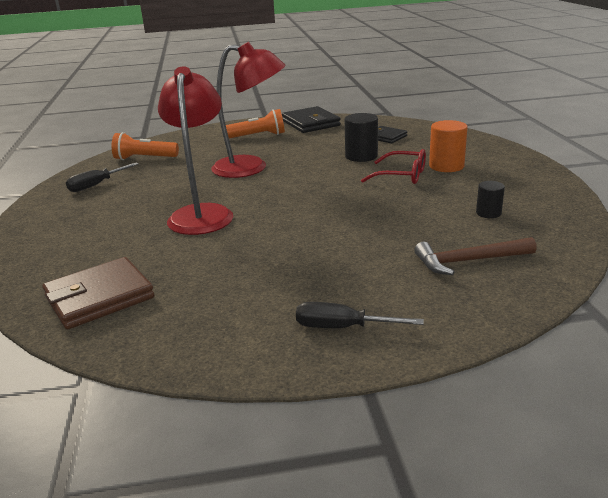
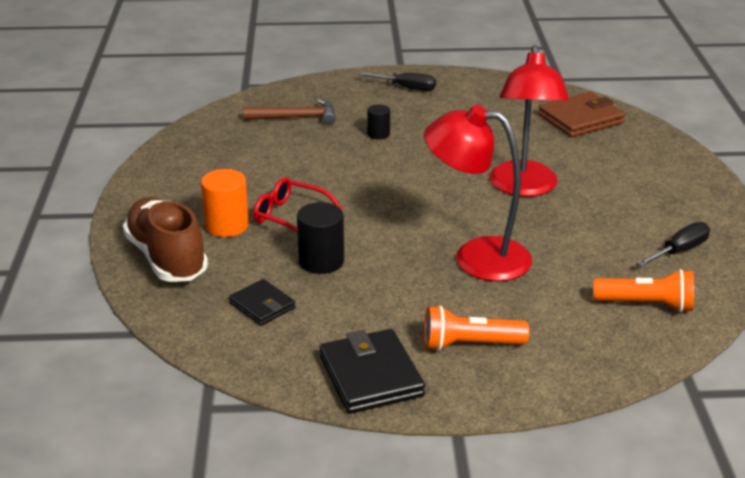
camera: 175 degrees left, 5 degrees up
black cylinder [476,181,505,218] -> black cylinder moved to [367,104,390,140]
none -> brown shoe [123,197,208,282]

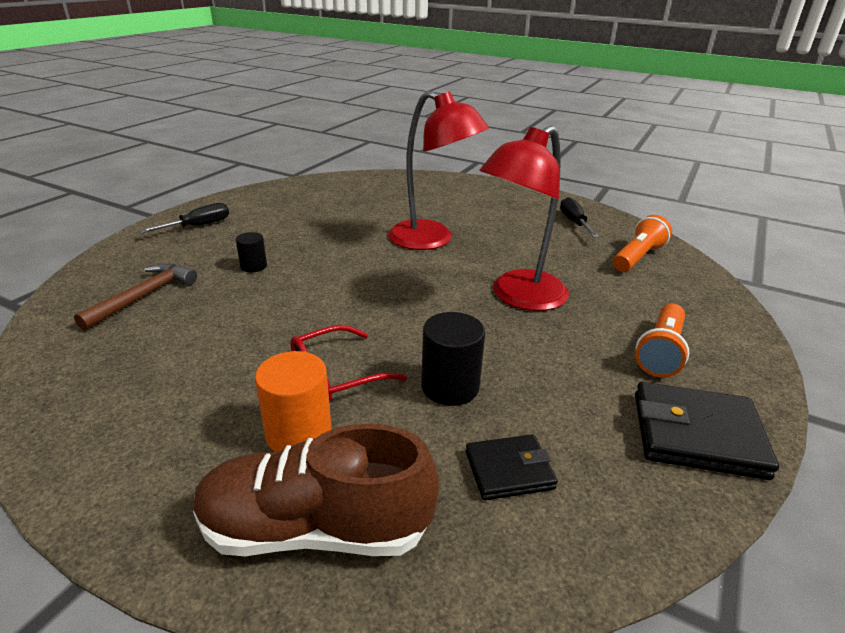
camera: 60 degrees left, 0 degrees up
brown wallet [538,91,625,137] -> none

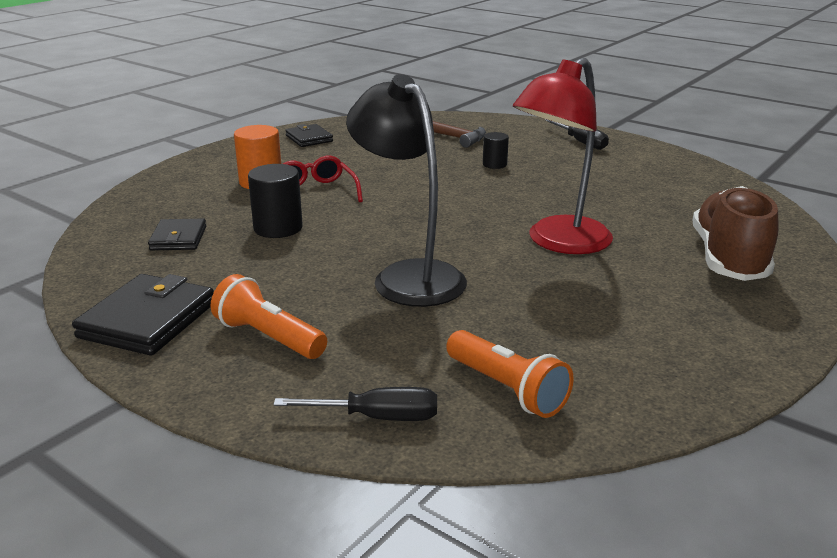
camera: 100 degrees right, 5 degrees down
brown shoe [193,424,439,556] -> brown shoe moved to [692,186,779,281]
red lamp [479,126,569,311] -> black lamp [346,74,467,307]
black screwdriver [560,197,599,237] -> black screwdriver moved to [273,387,437,421]
none -> black wallet [285,124,333,147]

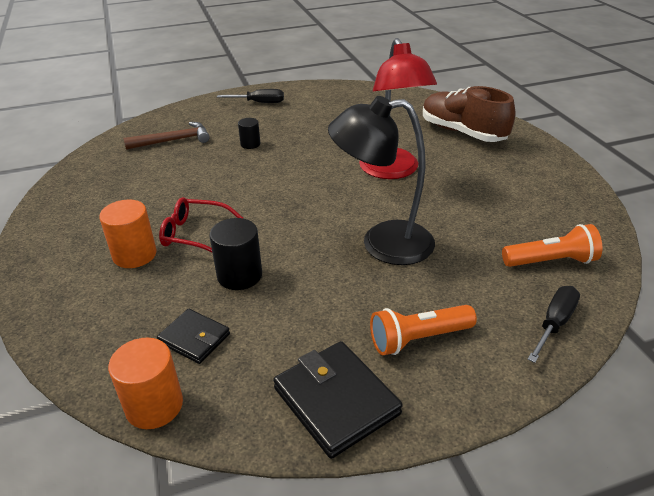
camera: 55 degrees left, 10 degrees up
black wallet [285,124,333,147] -> none
none -> orange cylinder [108,338,183,429]

